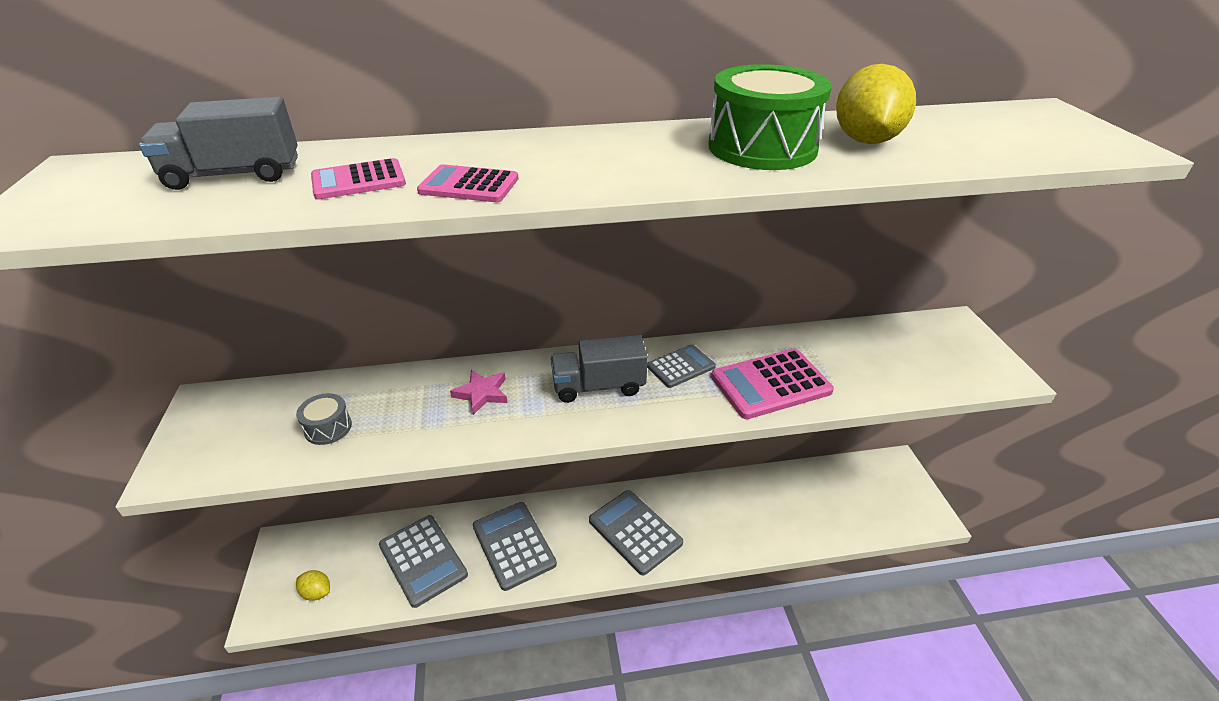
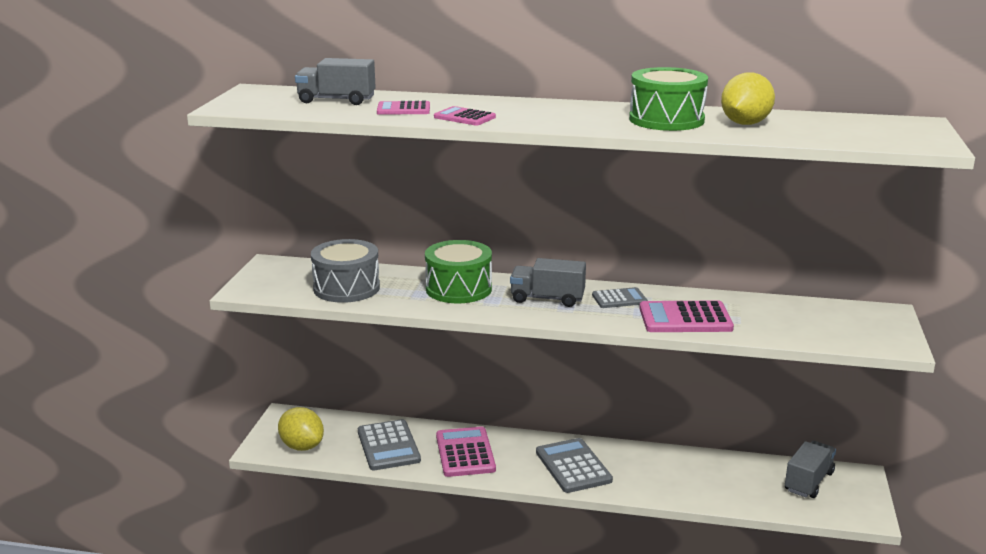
camera: 20 degrees right, 15 degrees down
grey drum [296,393,352,445] -> grey drum [311,239,380,303], size x2.03
yellow lemon [296,570,330,601] -> yellow lemon [278,407,324,451], size x1.83
pink star [450,370,508,415] -> green drum [425,240,492,303]
grey calculator [473,502,557,591] -> pink calculator [436,427,496,477]
none -> grey truck [785,441,836,498]

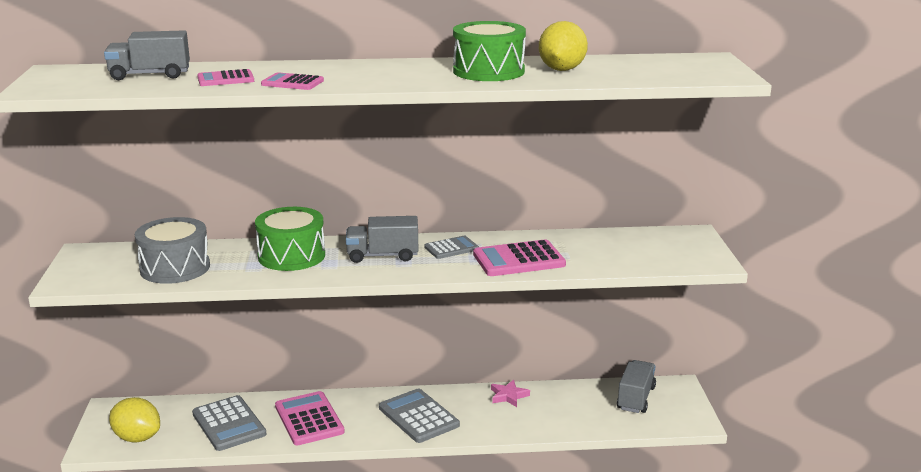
camera: 15 degrees left, 0 degrees up
none -> pink star [491,380,530,407]

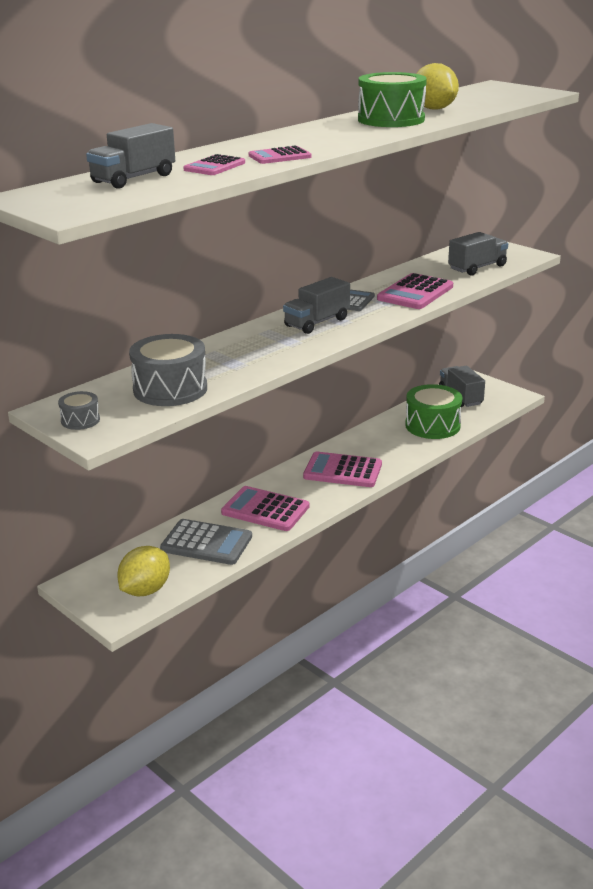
camera: 40 degrees left, 5 degrees up
yellow lemon [109,397,160,443] -> yellow lemon turned 45 degrees counterclockwise [117,546,170,596]
green drum [255,207,325,271] -> green drum moved to [405,384,463,439]
grey calculator [379,389,460,443] -> pink calculator [303,452,382,487]
pink star [491,380,530,407] -> none
none -> grey drum [58,391,100,430]
none -> grey truck [448,232,508,276]

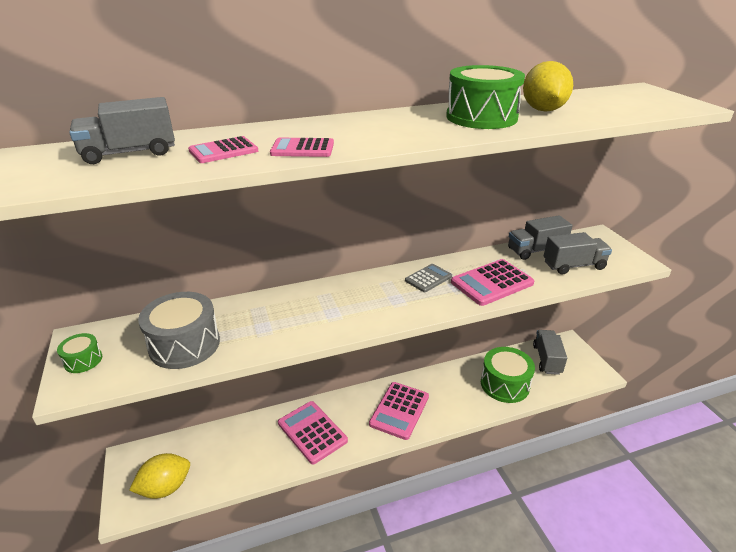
camera: 25 degrees right, 5 degrees up
grey drum [58,391,100,430] -> green drum [57,333,102,373]
grey calculator [160,519,252,565] -> none
grey truck [283,277,350,334] -> grey truck moved to [508,215,573,260]
pink calculator [303,452,382,487] -> pink calculator turned 105 degrees counterclockwise [369,382,429,440]

